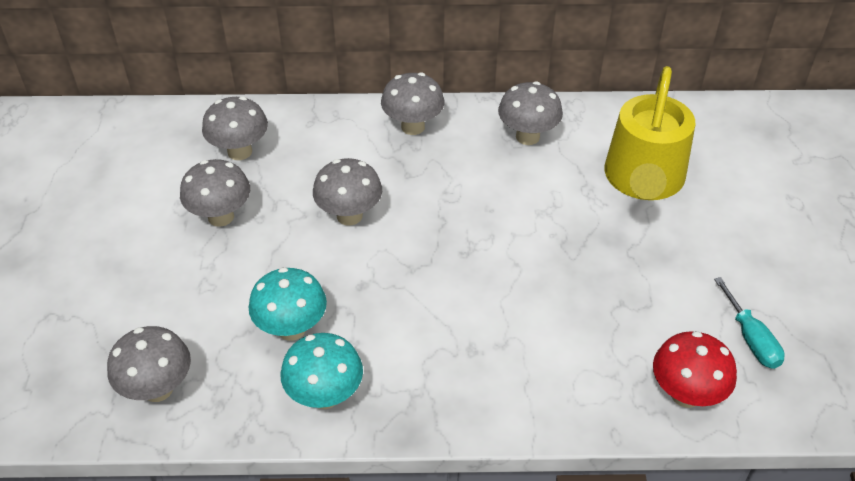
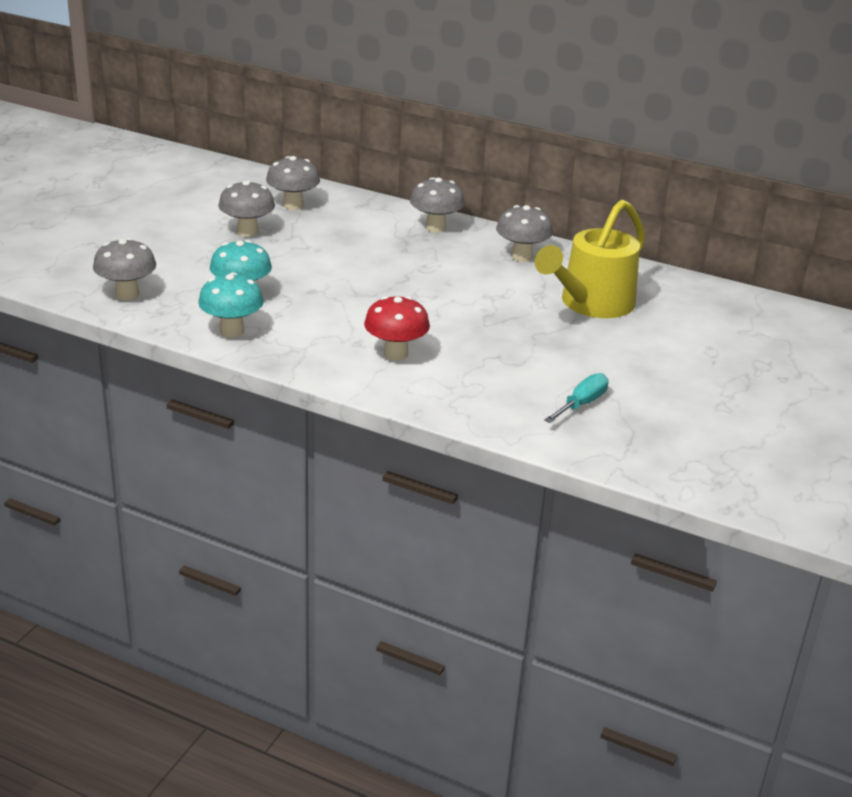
camera: 25 degrees right, 15 degrees down
grey mushroom [313,158,382,225] -> none
red mushroom [653,331,737,408] -> red mushroom moved to [364,296,430,361]
turquoise screwdriver [714,277,785,369] -> turquoise screwdriver turned 150 degrees counterclockwise [544,373,609,423]

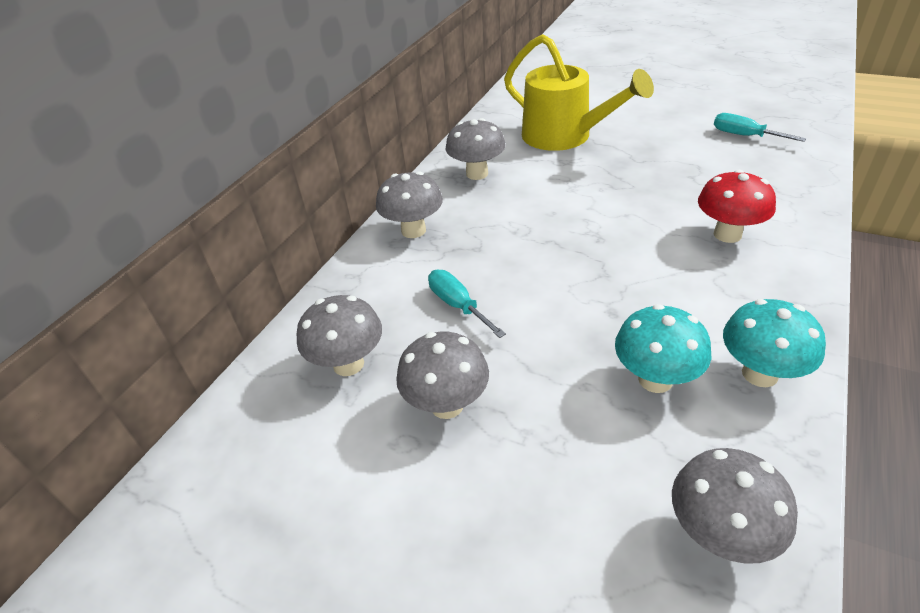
camera: 85 degrees left, 10 degrees up
none -> turquoise screwdriver [428,270,506,338]

